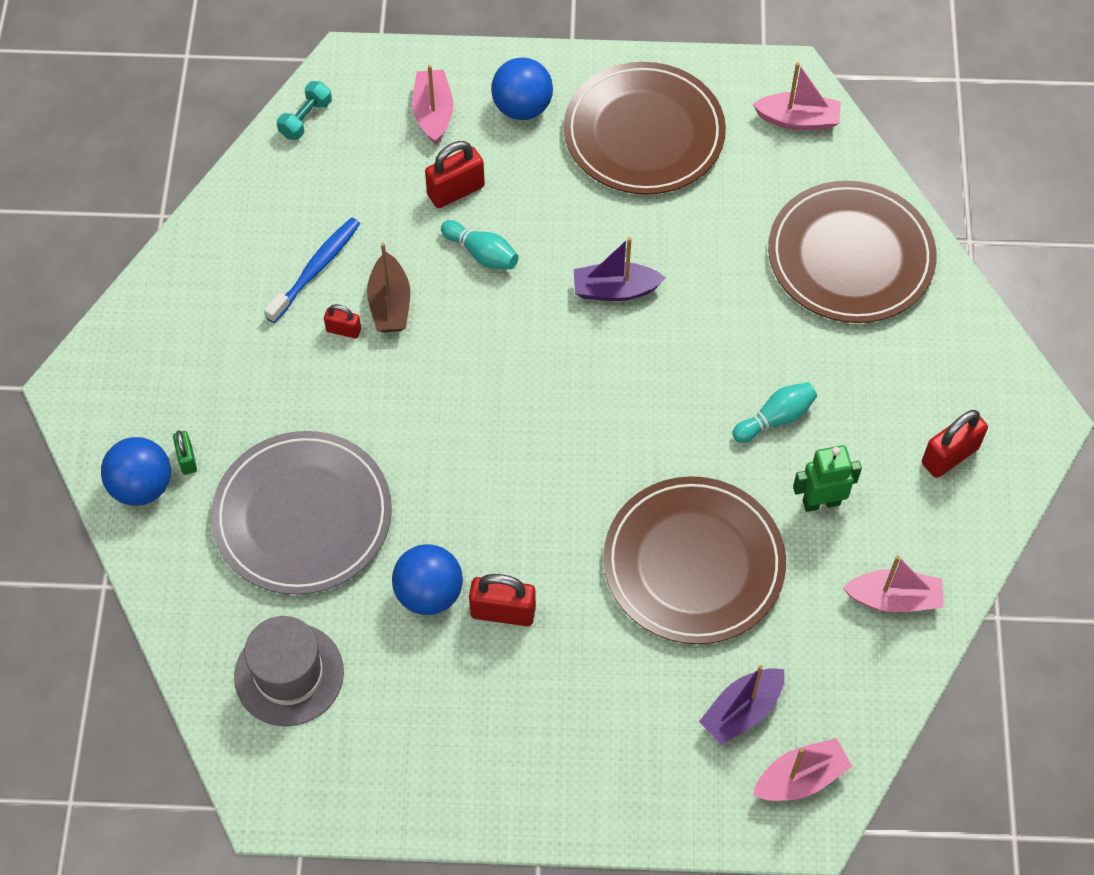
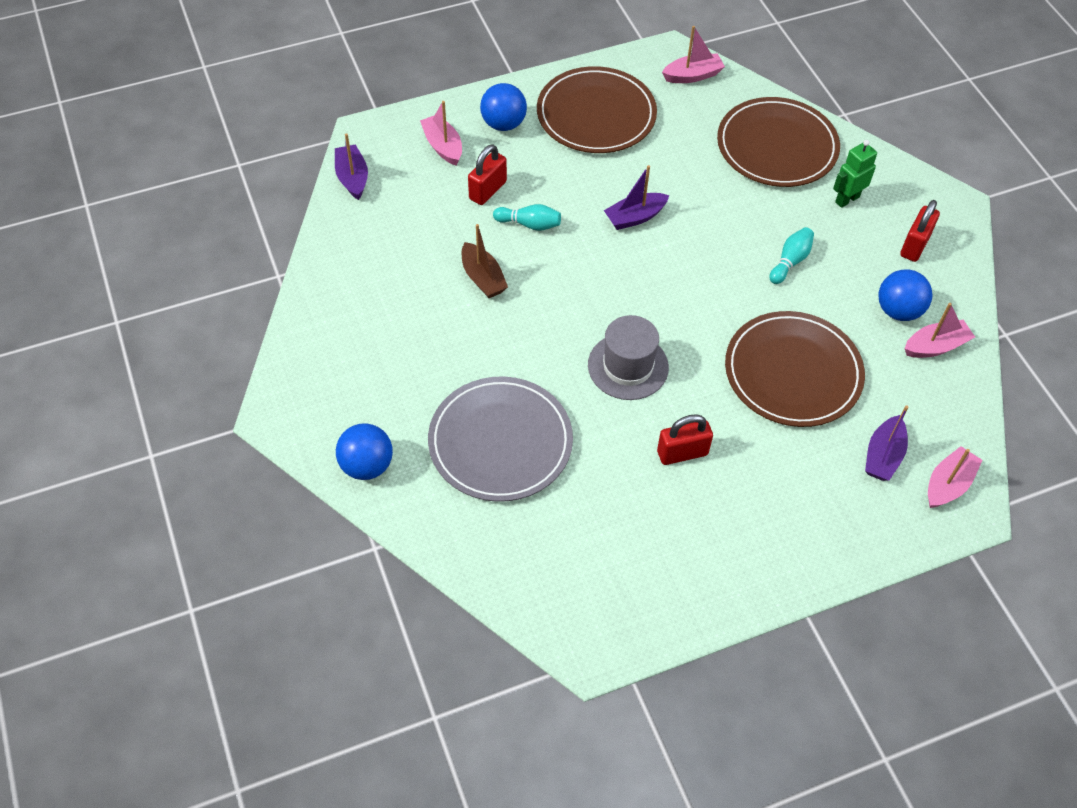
camera: 25 degrees left, 5 degrees down
green padlock [173,431,197,475] -> none
grey hat [234,616,344,726] -> grey hat moved to [588,315,669,400]
blue toothbrush [264,217,360,323] -> none
turquoise dumbbell [277,81,332,140] -> purple boat [335,133,368,200]
red padlock [324,304,361,338] -> none
blue ball [392,544,463,615] -> blue ball moved to [878,270,932,321]
green robot [793,445,862,512] -> green robot moved to [833,140,877,208]

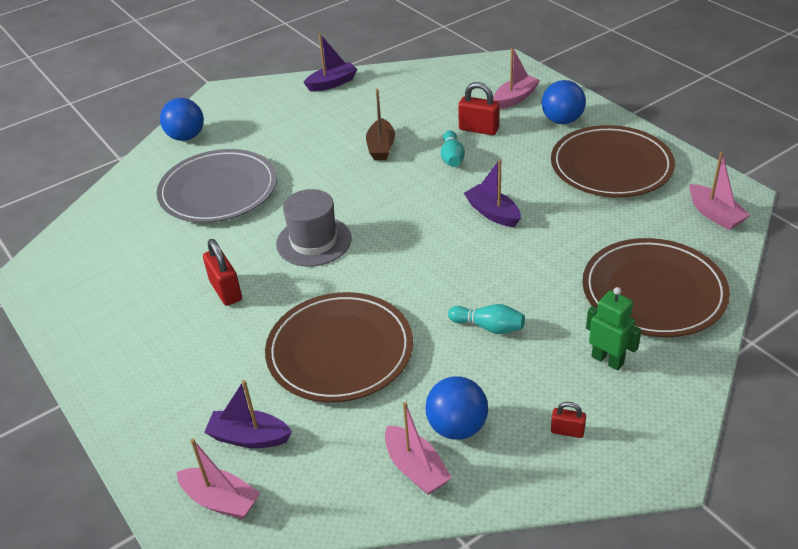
camera: 80 degrees right, 15 degrees down
purple boat [335,133,368,200] -> purple boat moved to [303,34,357,92]
brown boat [461,224,508,298] -> brown boat turned 45 degrees counterclockwise [366,89,395,161]
red padlock [900,200,940,262] -> red padlock [551,402,586,438], size x0.58

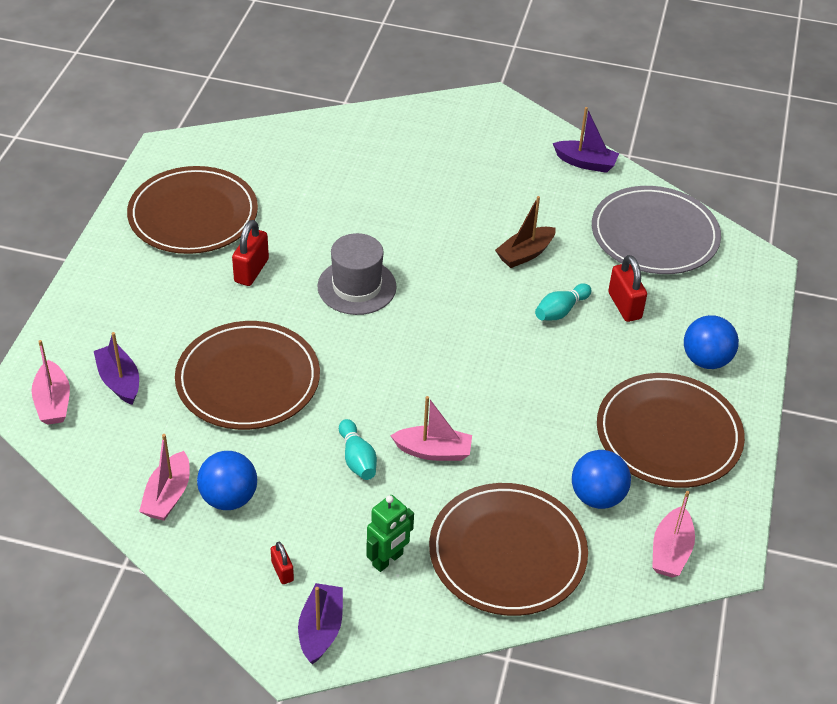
camera: 45 degrees right, 5 degrees up
grey plate [157,149,277,223] -> grey plate moved to [592,186,721,274]
blue ball [160,98,204,141] -> blue ball moved to [572,450,631,509]
purple boat [464,159,521,227] -> purple boat moved to [298,583,343,664]
pink boat [494,47,540,109] -> pink boat moved to [390,396,472,461]
green robot [586,287,642,370] -> green robot turned 45 degrees clockwise [366,495,414,572]
none -> brown plate [127,166,258,254]

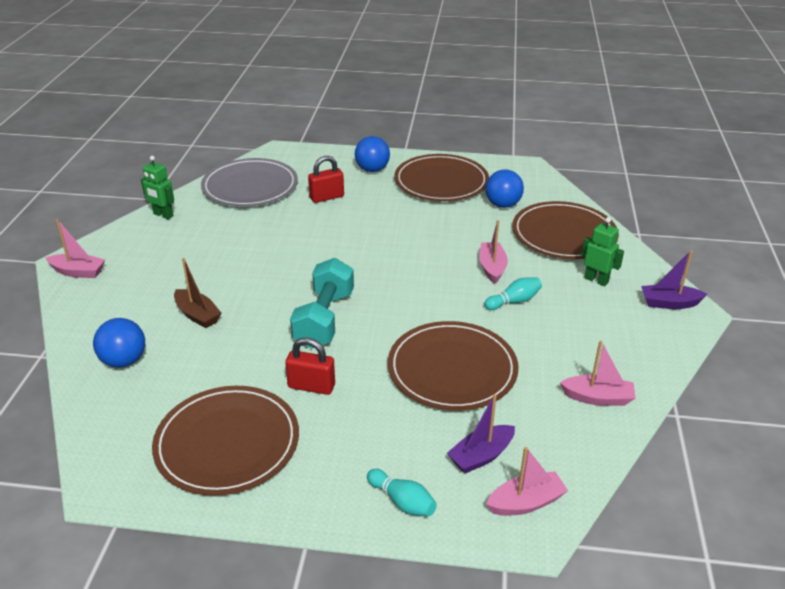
camera: 95 degrees left, 10 degrees down
blue ball [197,451,257,510] -> blue ball moved to [93,318,145,368]
red padlock [271,542,294,584] -> none
grey hat [317,233,397,315] -> turquoise dumbbell [290,258,354,348]
brown boat [495,196,556,268] -> brown boat moved to [174,258,221,328]
turquoise bowling pin [535,283,591,320] -> turquoise bowling pin moved to [367,469,437,516]
purple boat [553,107,619,173] -> green robot [141,156,174,219]
pink boat [652,491,695,578] -> pink boat moved to [46,219,105,278]

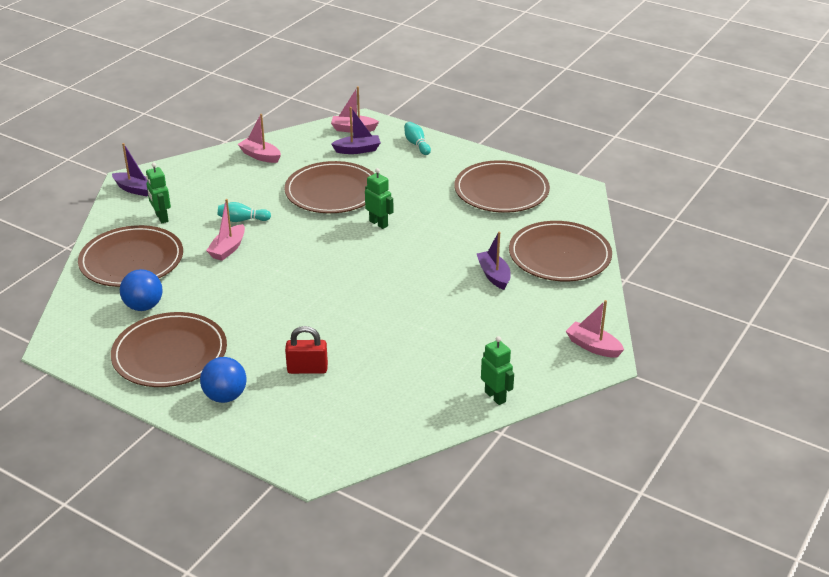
camera: 155 degrees left, 0 degrees up
blue ball [93,318,145,368] -> brown plate [509,221,612,281]
brown boat [174,258,221,328] -> purple boat [477,231,511,290]
grey plate [201,158,298,207] -> none
red padlock [285,338,335,395] -> none
turquoise dumbbell [290,258,354,348] -> none
none -> green robot [365,168,393,229]

